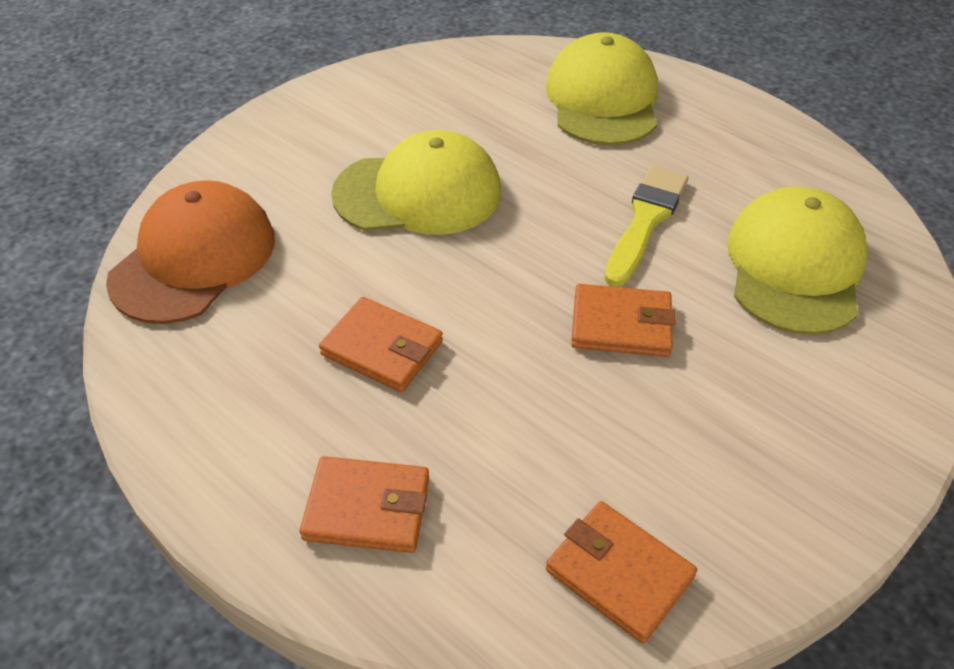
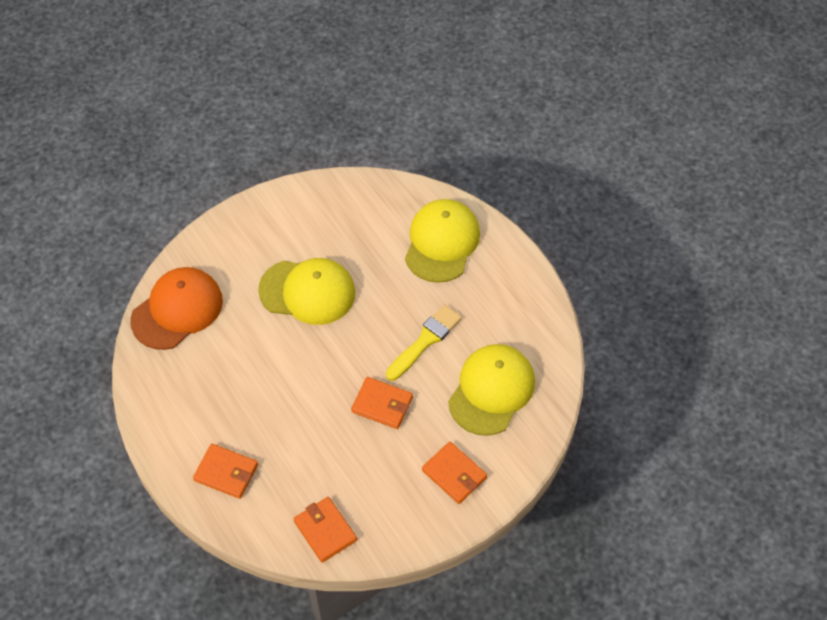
camera: 15 degrees right, 10 degrees up
orange wallet [319,297,443,392] -> orange wallet moved to [422,442,487,504]

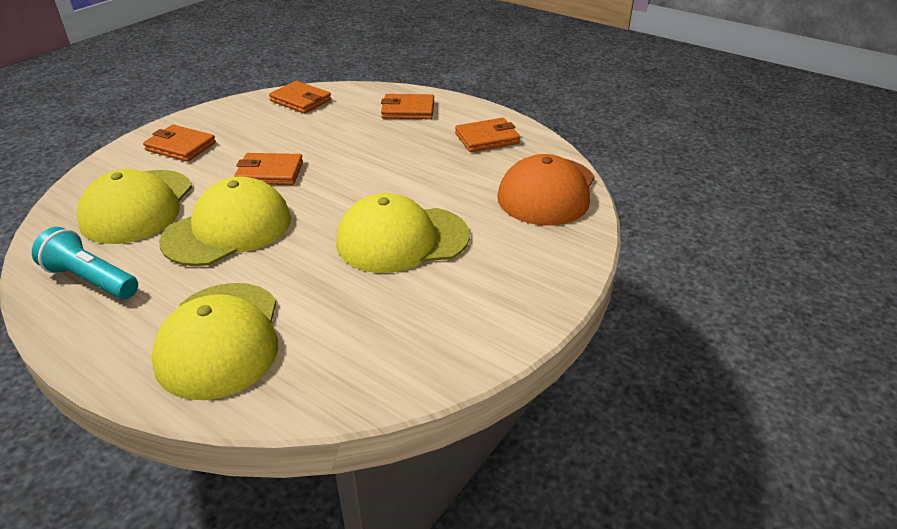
camera: 160 degrees right, 20 degrees down
yellow brush [386,305,462,381] -> yellow cap [159,177,291,266]
none -> turquoise flashlight [32,227,138,299]
none -> orange wallet [455,118,520,152]

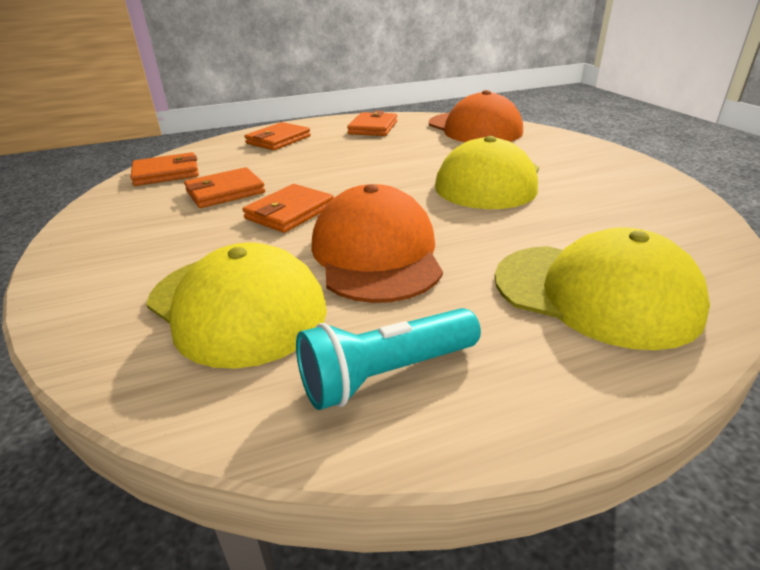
camera: 55 degrees left, 5 degrees down
orange wallet [143,125,216,162] -> orange wallet moved to [184,167,265,208]
yellow cap [159,177,291,266] -> orange cap [311,184,443,303]

